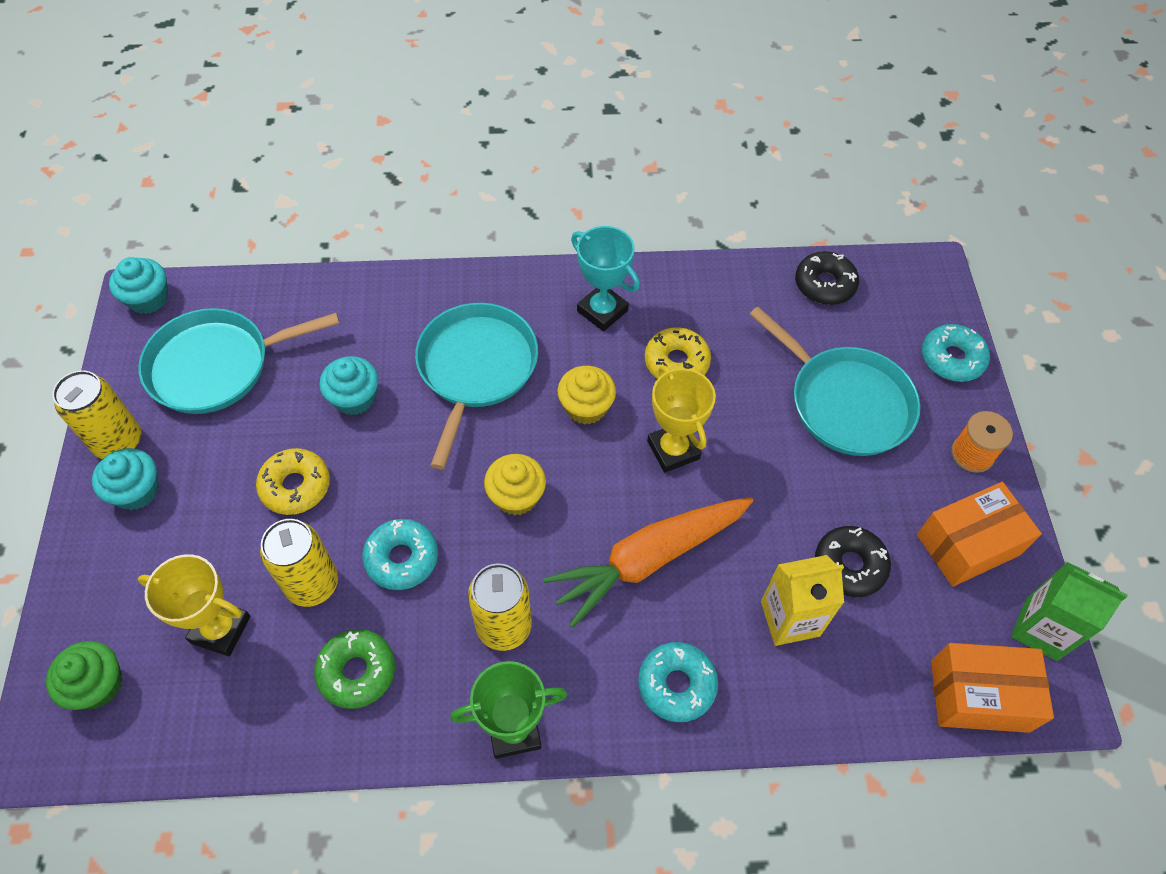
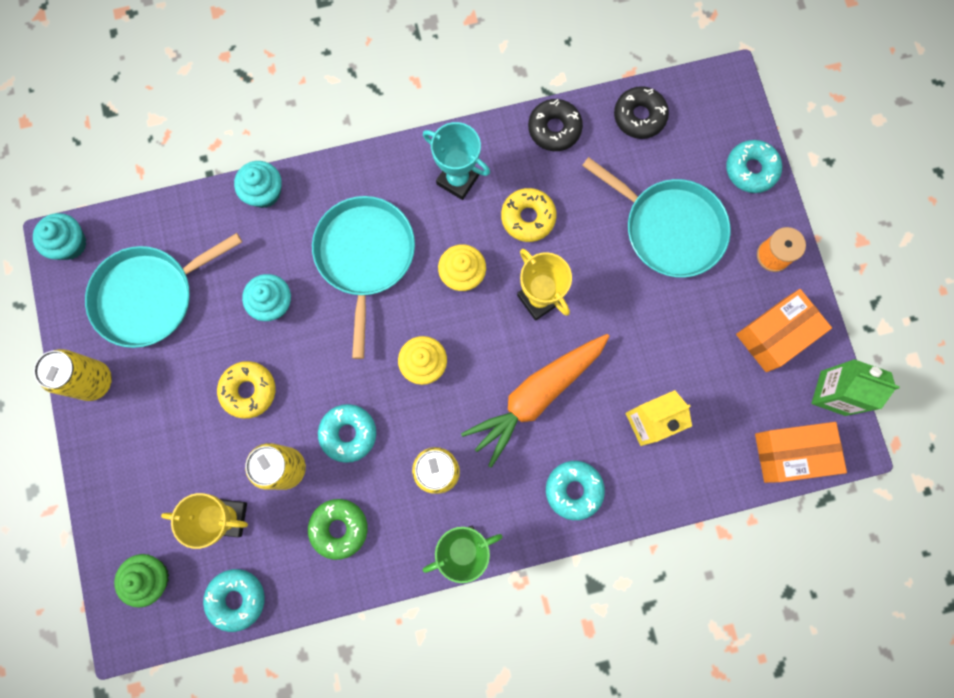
camera: 10 degrees left, 20 degrees up
turquoise cupcake [92,448,159,510] -> turquoise cupcake moved to [234,161,282,208]
black donut [815,526,891,597] -> black donut moved to [528,99,583,151]
none -> turquoise donut [203,569,265,632]

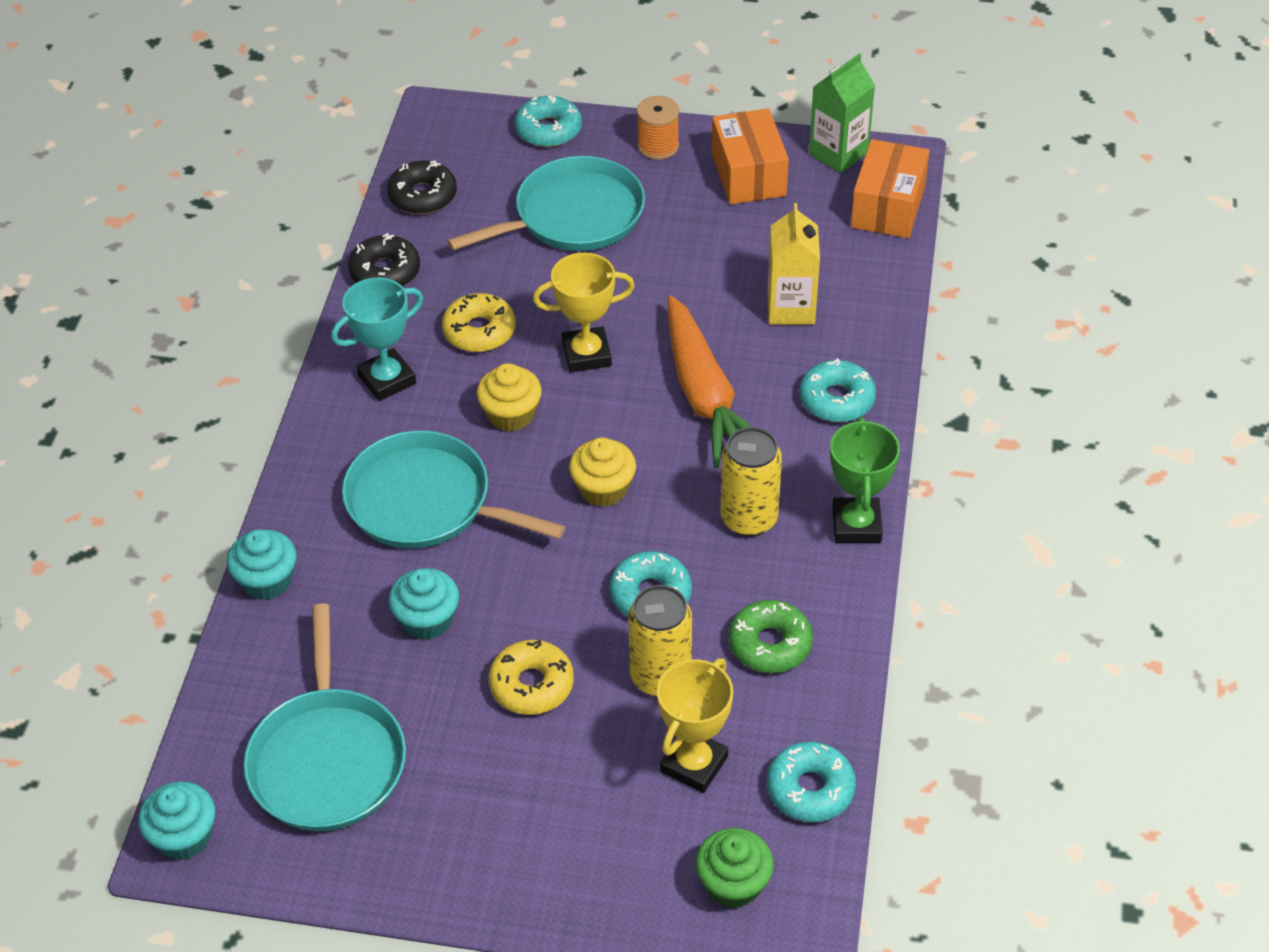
camera: 65 degrees left, 30 degrees down
yellow can [34,349,112,401] -> none

